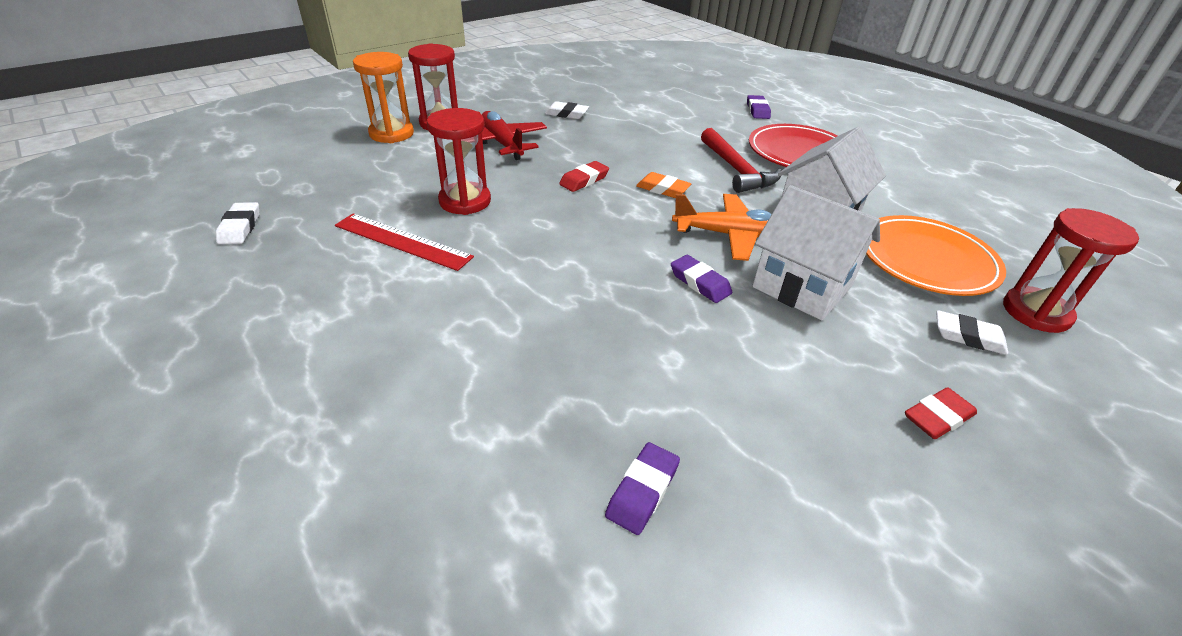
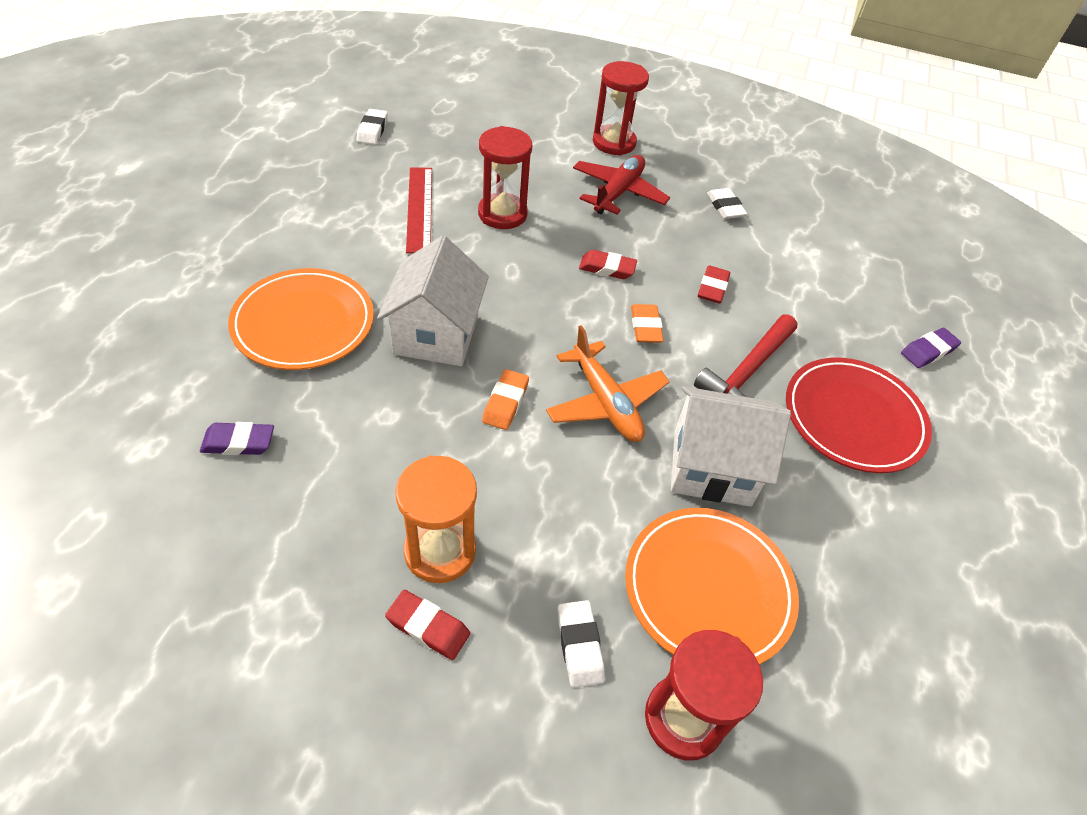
camera: 55 degrees right, 10 degrees up
white eraser [216,202,259,244] -> white eraser turned 45 degrees counterclockwise [357,109,388,145]
orange hourglass [353,52,414,143] -> orange hourglass moved to [396,455,477,583]
purple eraser [671,255,732,303] -> orange eraser [482,369,529,430]
white house [752,185,880,320] -> white house moved to [377,236,489,366]
none -> orange plate [228,268,374,370]
none -> red eraser [698,266,730,304]

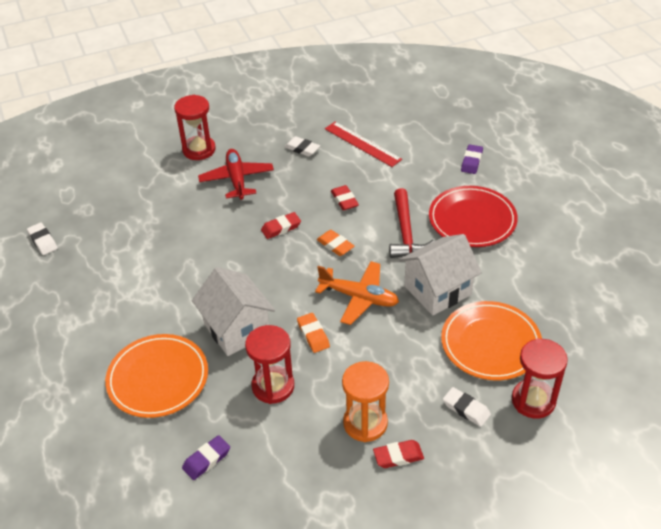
camera: 35 degrees left, 5 degrees down
red ruler [406,167,432,253] -> red ruler moved to [325,122,402,167]
red hourglass [478,126,532,229] -> red hourglass moved to [245,325,294,404]

